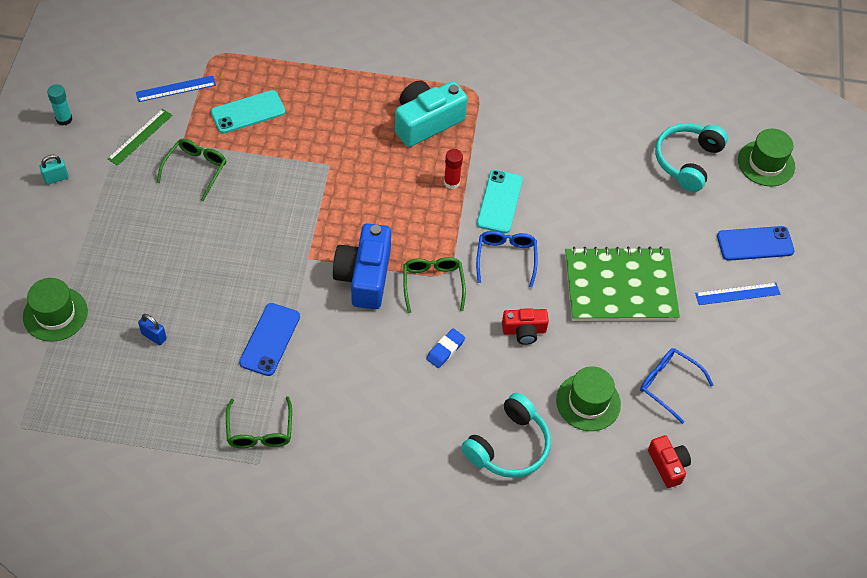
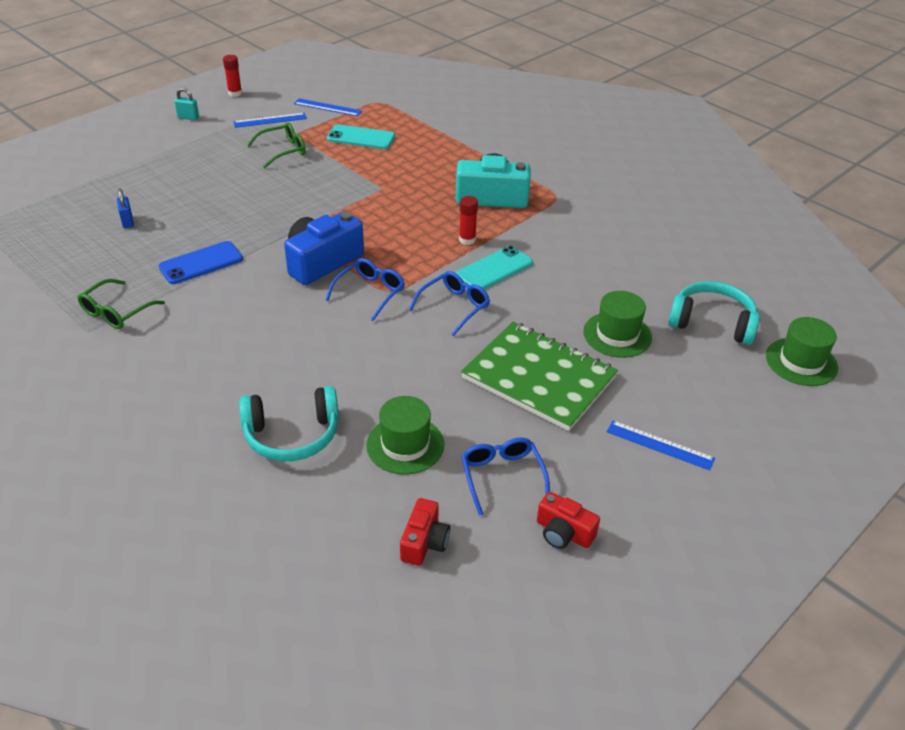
camera: 40 degrees right, 15 degrees down
green hat [23,278,88,342] -> green hat moved to [583,291,652,358]
turquoise glue stick [47,84,72,126] -> red glue stick [223,55,242,97]
green ruler [107,109,173,166] -> blue ruler [233,113,307,128]
green glasses [403,257,466,313] -> blue glasses [325,258,405,321]
blue eraser [426,328,465,368] -> none
red camera [502,308,549,345] -> red camera moved to [537,492,600,549]
turquoise headphones [655,123,728,192] -> turquoise headphones turned 45 degrees clockwise [668,281,760,345]
blue phone [717,226,794,261] -> none

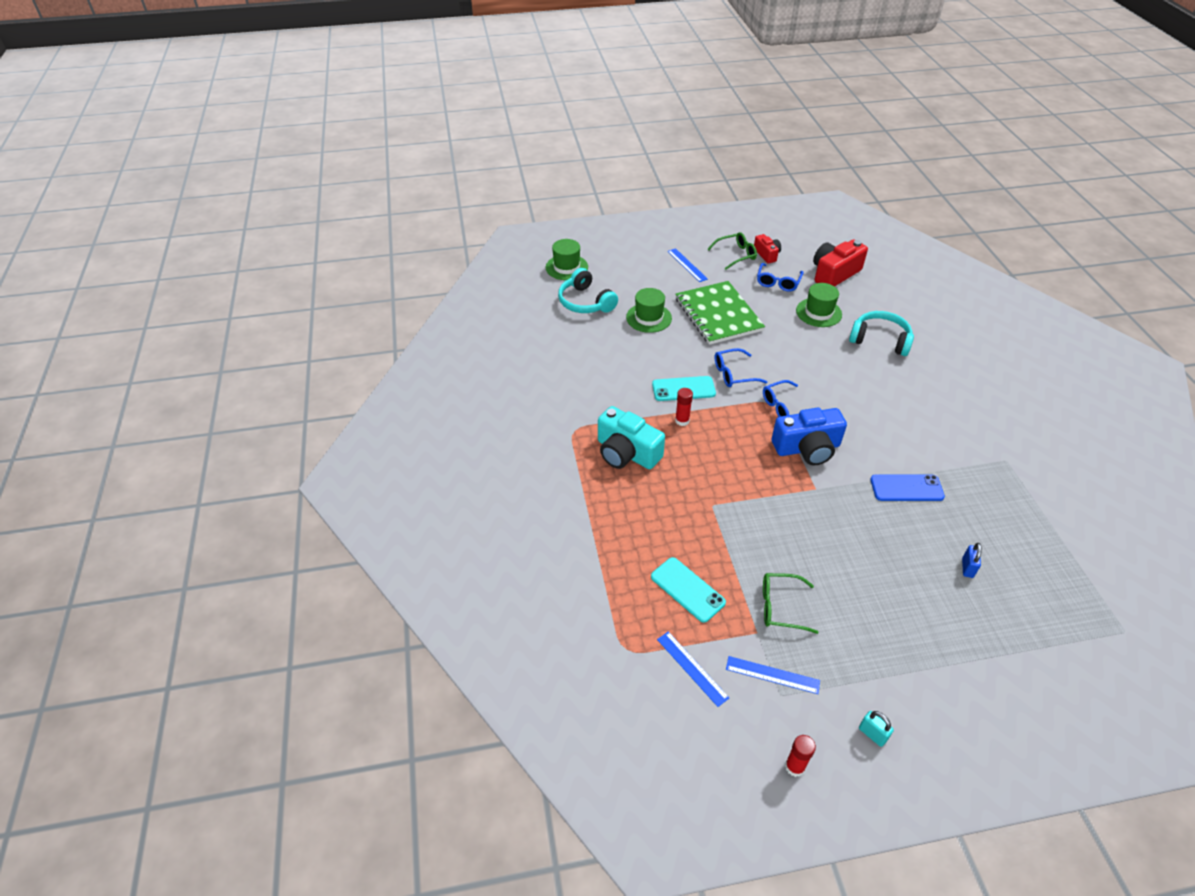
camera: 145 degrees left, 5 degrees up
green glasses [78,279,165,329] -> green glasses moved to [707,232,757,270]
red camera [400,498,450,566] -> red camera [813,239,868,287], size x1.79

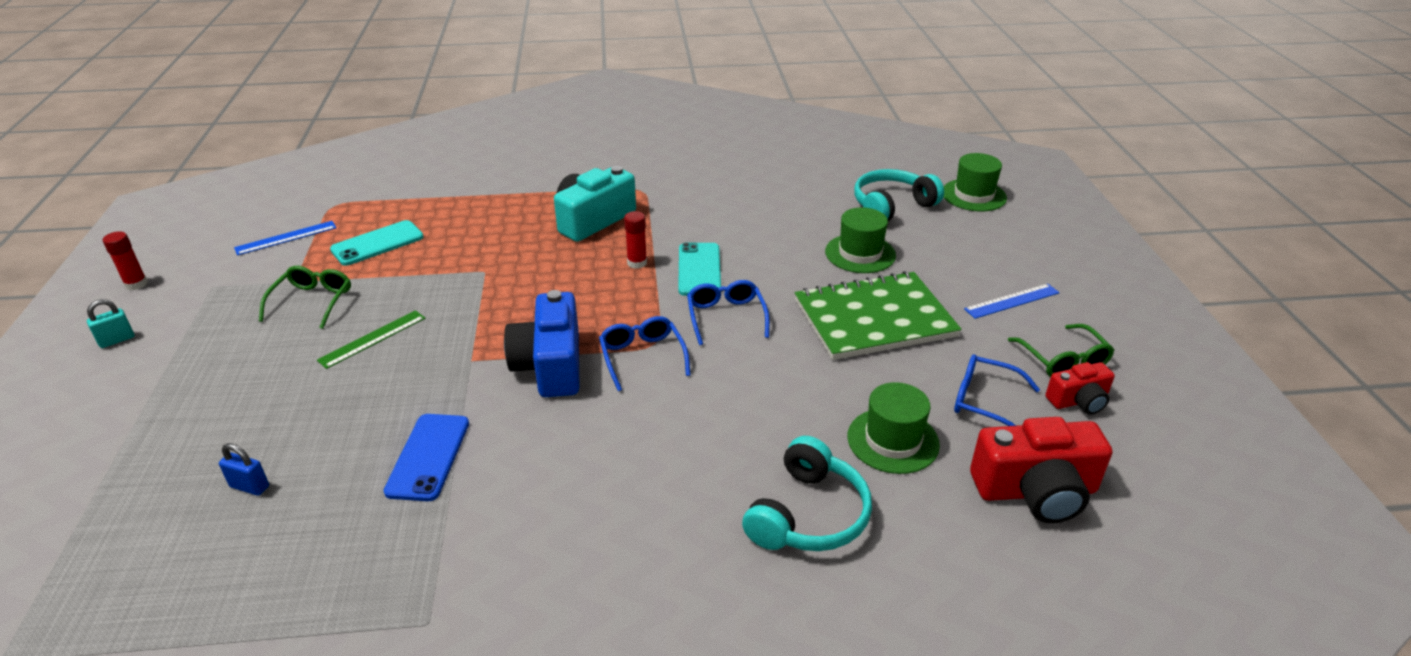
camera: 95 degrees right, 10 degrees down
blue ruler [726,656,820,694] -> none
red camera [813,239,868,287] -> red camera turned 120 degrees clockwise [970,417,1112,523]
none -> green ruler [317,310,426,369]

